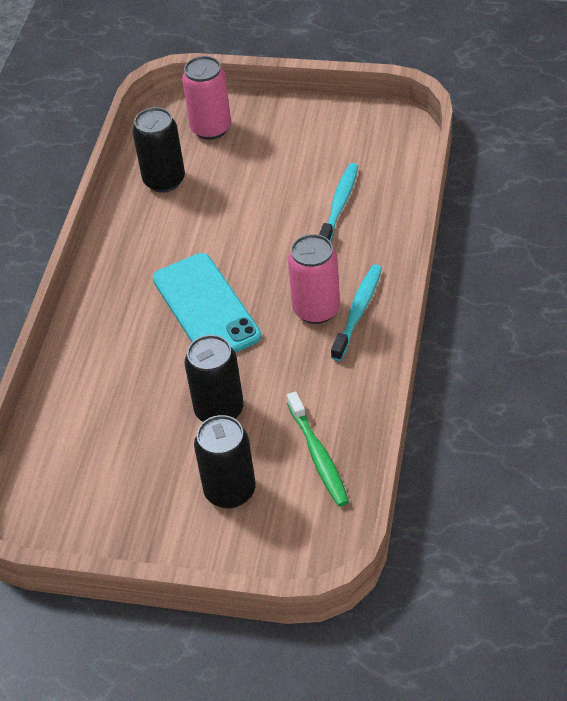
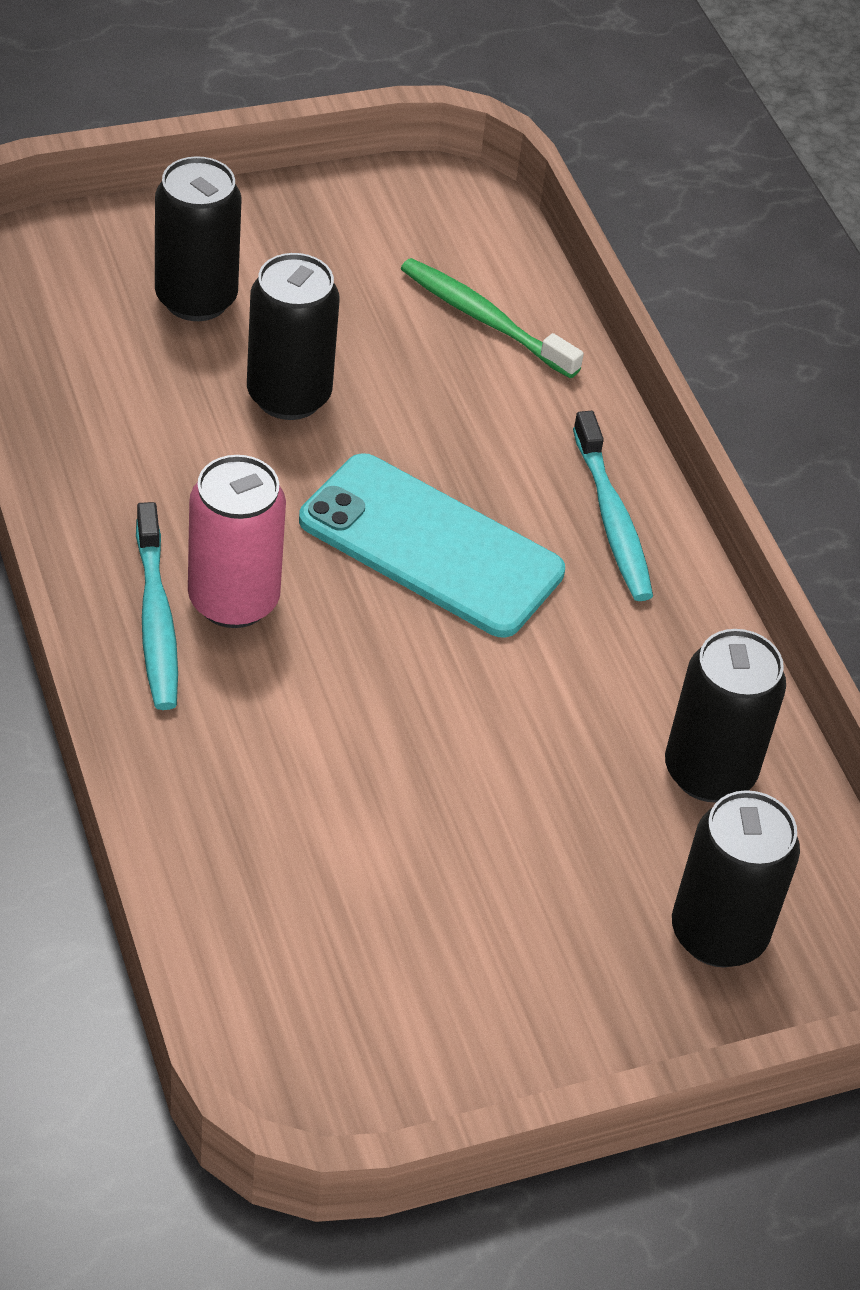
camera: 140 degrees right, 0 degrees up
pink can [182,56,231,140] -> black can [672,790,800,967]
green toothbrush [287,391,349,507] -> green toothbrush moved to [401,258,584,378]
turquoise toothbrush [319,163,358,242] -> turquoise toothbrush moved to [573,411,653,601]

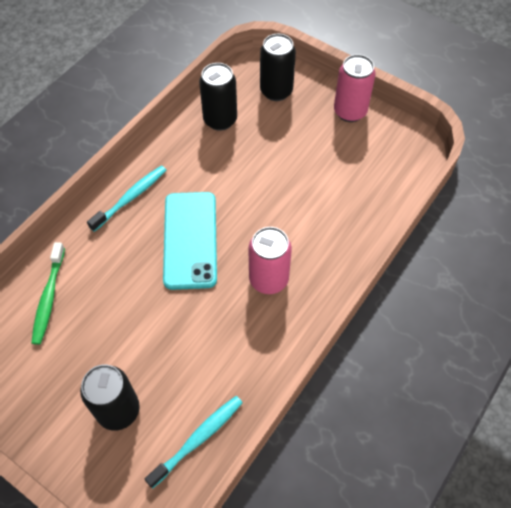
camera: 120 degrees left, 10 degrees up
turquoise toothbrush [136,502,178,710] -> turquoise toothbrush moved to [145,396,243,488]
black can [247,253,339,420] -> none
none -> pink can [334,54,376,122]

